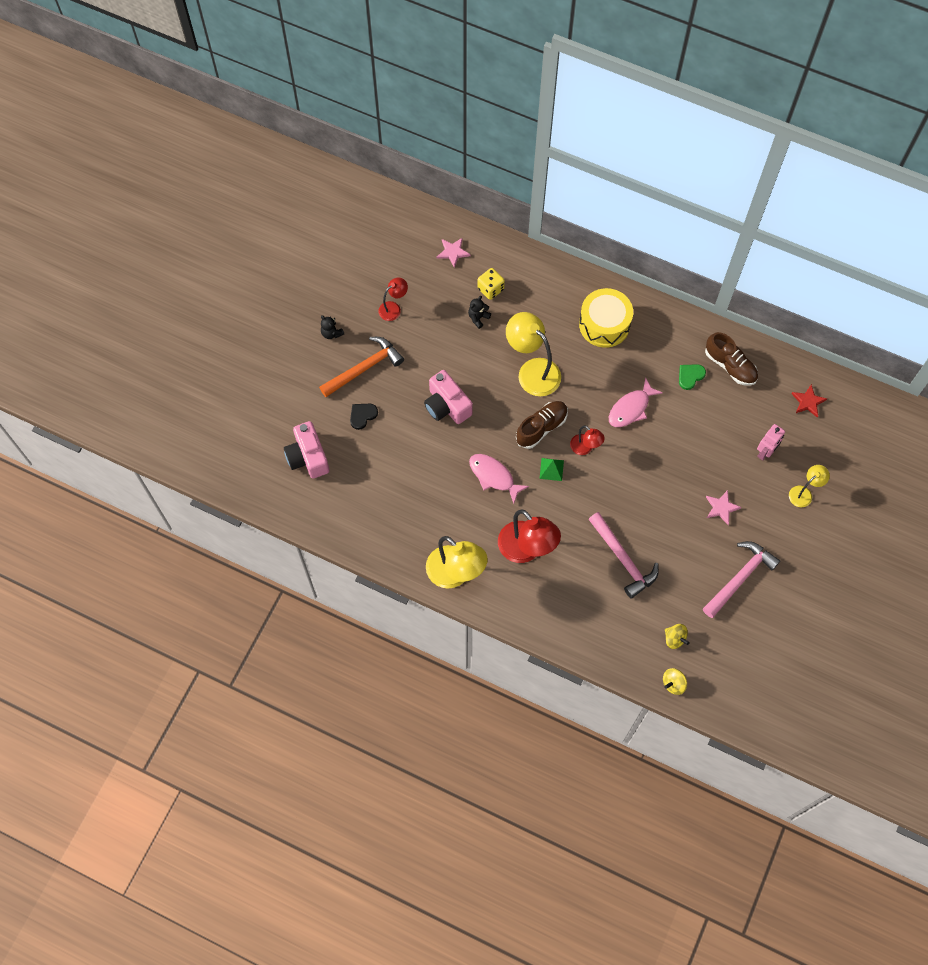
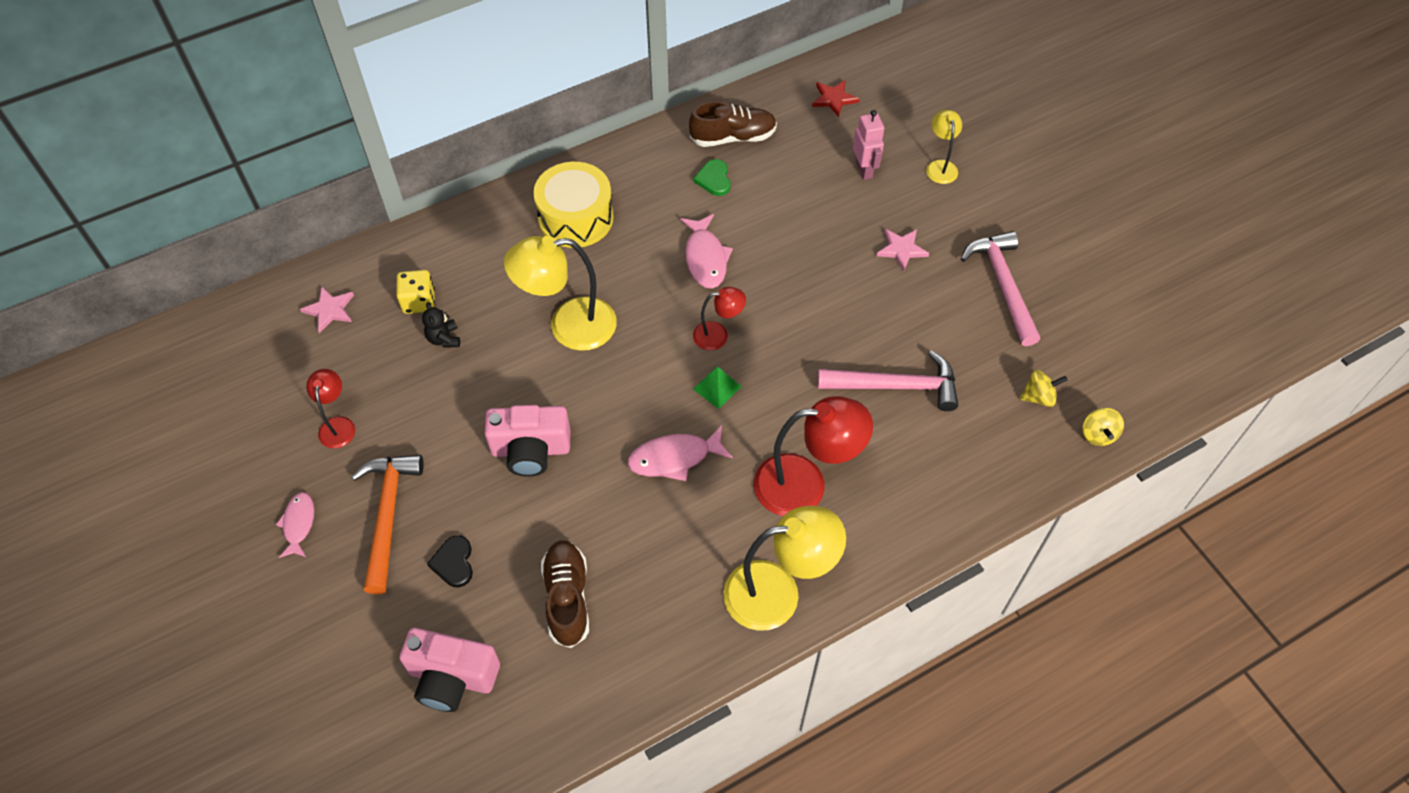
camera: 55 degrees left, 10 degrees down
black teddy bear [321,315,344,339] -> pink fish [276,492,314,558]
brown shoe [516,401,568,449] -> brown shoe moved to [541,540,589,648]

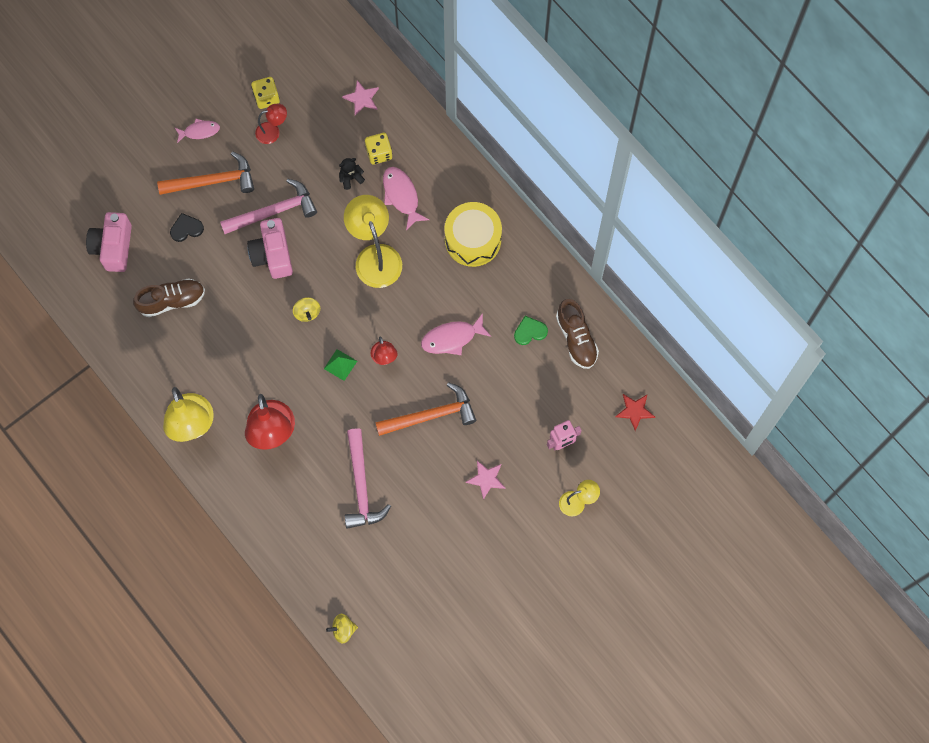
camera: 80 degrees right, 15 degrees up
pink fish [627,425,733,481] -> pink fish moved to [383,167,429,230]
pink hammer [961,231,1040,346] -> pink hammer moved to [220,179,317,234]
yellow spinning top [1020,370,1068,407] -> yellow spinning top moved to [293,297,320,322]
none -> yellow dice [251,77,280,109]
none -> orange hammer [375,382,476,436]

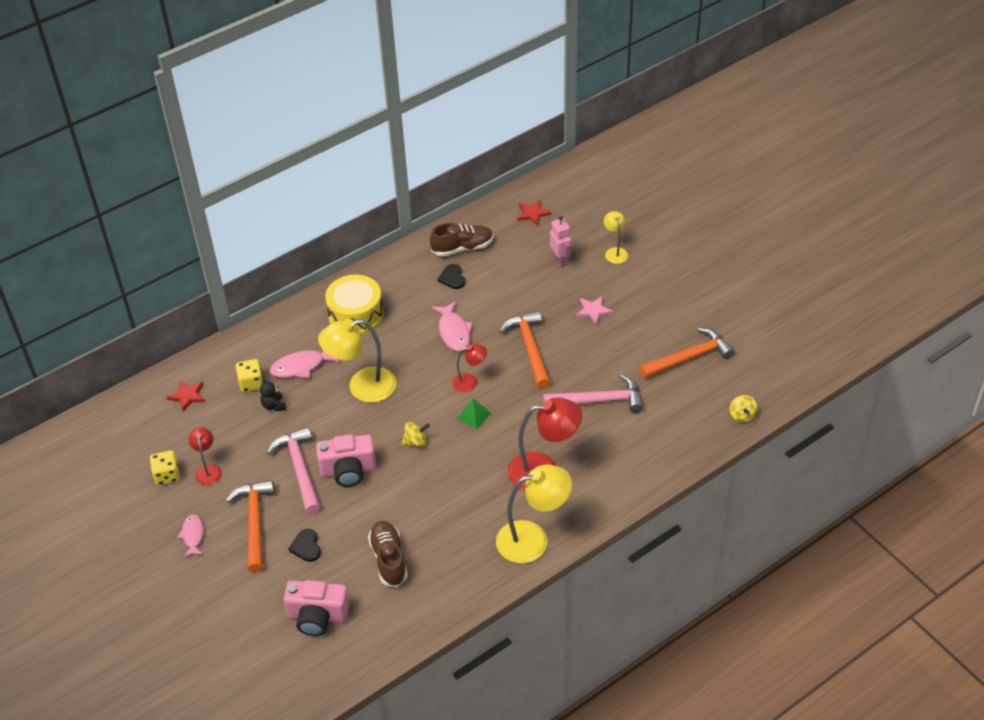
camera: 85 degrees left, 25 degrees down
pink star [342,80,379,115] -> red star [167,380,205,412]
green heart [514,316,548,345] -> black heart [438,264,465,289]
none -> orange hammer [639,327,735,379]

